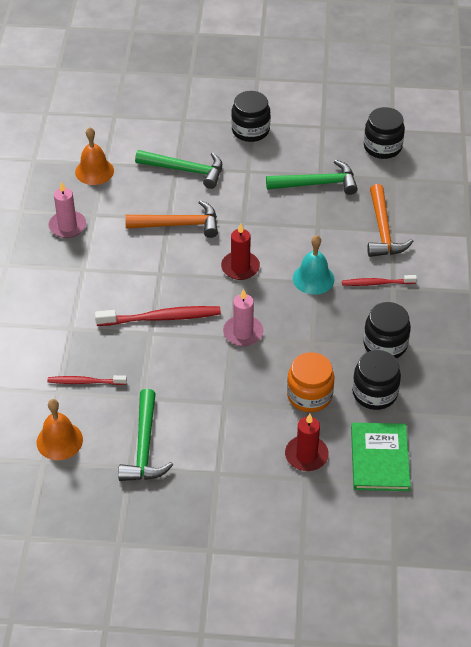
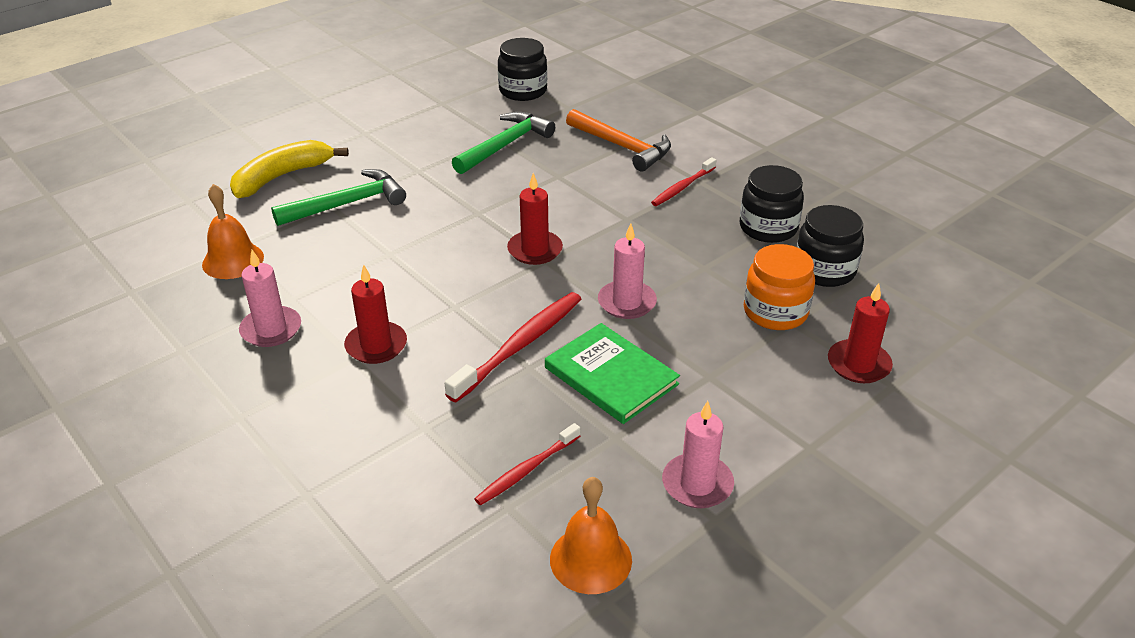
camera: 45 degrees left, 10 degrees down
green hammer [118,389,173,481] -> pink candle [662,401,734,508]
orange hammer [125,200,218,238] -> none
black jar [231,91,270,142] -> none
turquoise bell [293,235,335,295] -> none
green book [351,423,411,491] -> green book moved to [545,323,680,424]
none -> yellow banana [230,140,349,198]
none -> red candle [344,265,407,364]

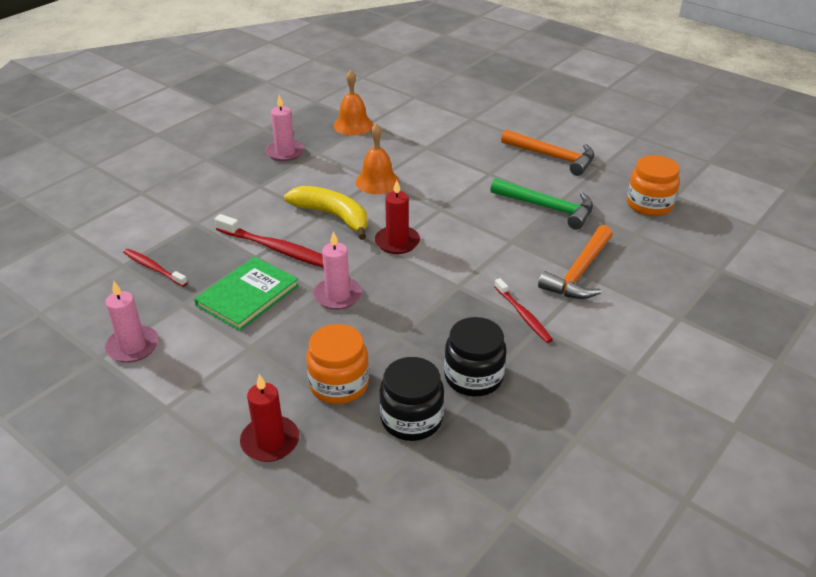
camera: 80 degrees right, 0 degrees up
yellow banana [230,140,349,198] -> yellow banana moved to [284,186,368,240]
green hammer [271,169,406,226] -> none
red candle [344,265,407,364] -> none
black jar [498,38,547,101] -> orange jar [627,155,680,216]
orange bell [550,477,632,594] -> orange bell moved to [356,124,400,194]
red toothbrush [651,157,716,206] -> red toothbrush turned 150 degrees counterclockwise [494,278,553,343]
none -> orange hammer [501,129,594,176]

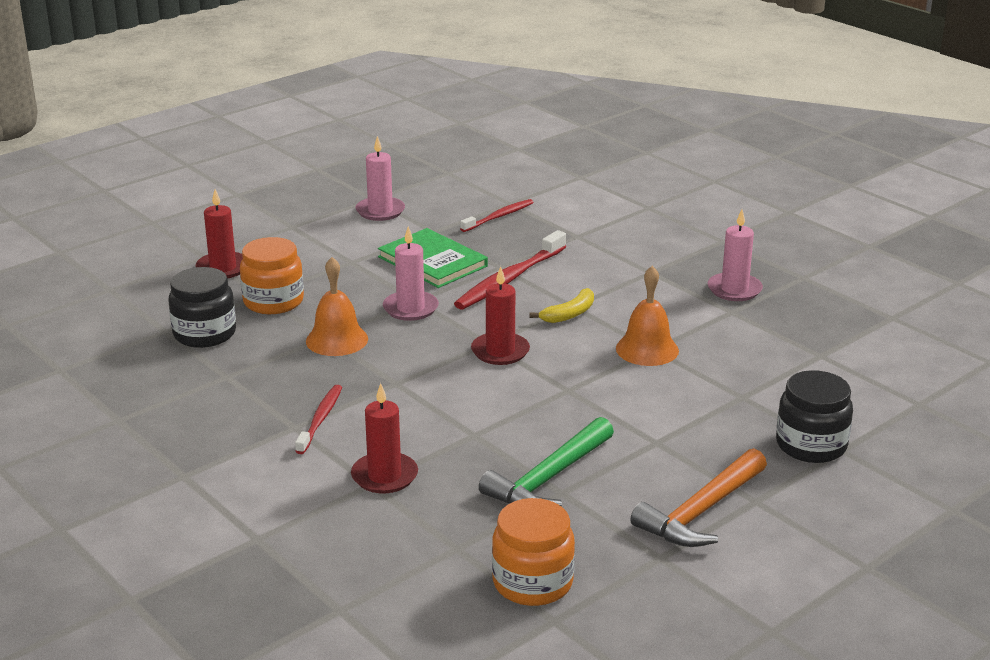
camera: 100 degrees right, 10 degrees down
yellow banana [284,186,368,240] -> yellow banana [530,288,594,323], size x0.57
orange bell [334,70,373,136] -> orange bell moved to [306,257,368,356]
black jar [444,317,507,396] -> black jar moved to [776,370,853,463]
red toothbrush [494,278,553,343] -> red toothbrush turned 120 degrees clockwise [295,385,342,454]
orange hammer [538,225,613,299] -> red candle [351,383,418,493]

